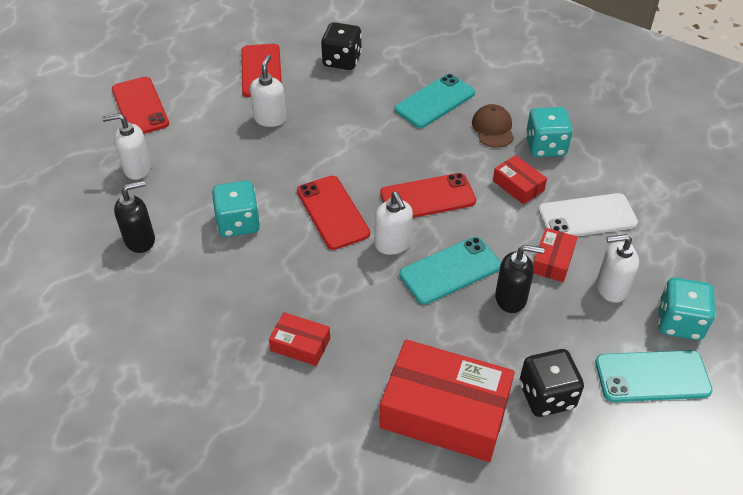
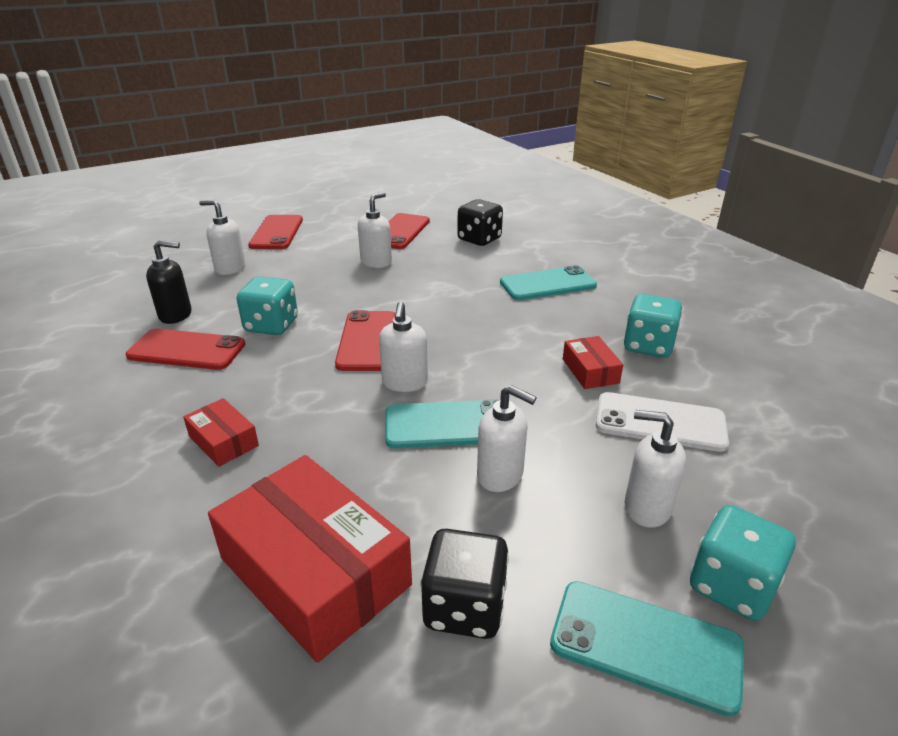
camera: 25 degrees right, 15 degrees down
red phone [380,173,476,218] -> red phone moved to [126,328,245,370]
brown cap [472,104,514,148] -> none
black soap dispenser [495,245,545,313] -> white soap dispenser [477,385,537,492]
red box [533,228,577,282] -> none

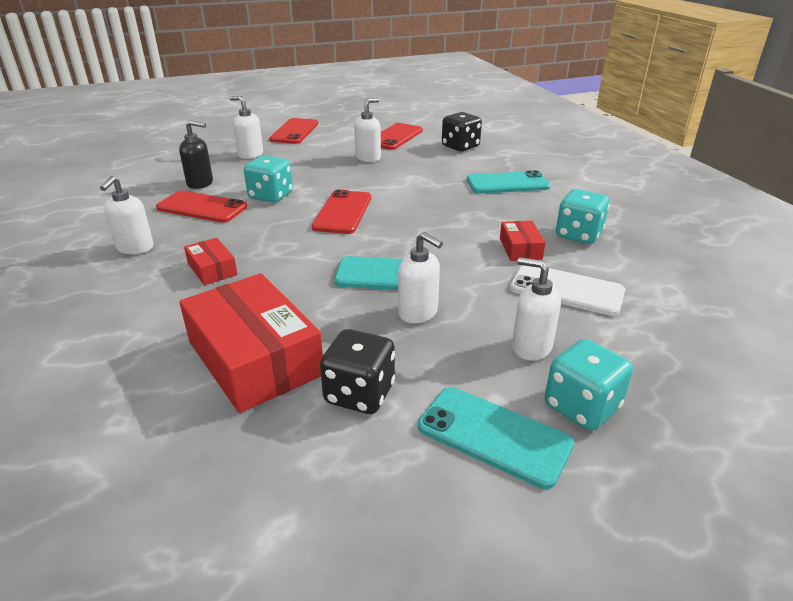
camera: 10 degrees right, 0 degrees up
white soap dispenser [379,302,428,392] -> white soap dispenser moved to [100,176,154,254]

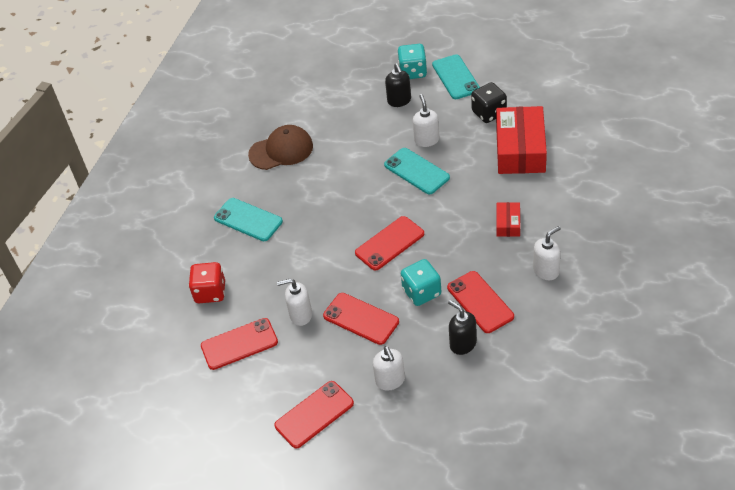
camera: 135 degrees left, 15 degrees up
black dice [442,112,482,152] -> red dice [189,262,225,303]
red box [500,221,546,261] -> none
white phone [510,265,625,316] -> none
white soap dispenser [512,257,561,361] -> black soap dispenser [385,63,411,107]
turquoise dice [556,189,610,244] -> brown cap [248,125,313,170]
none -> red phone [323,293,399,345]

